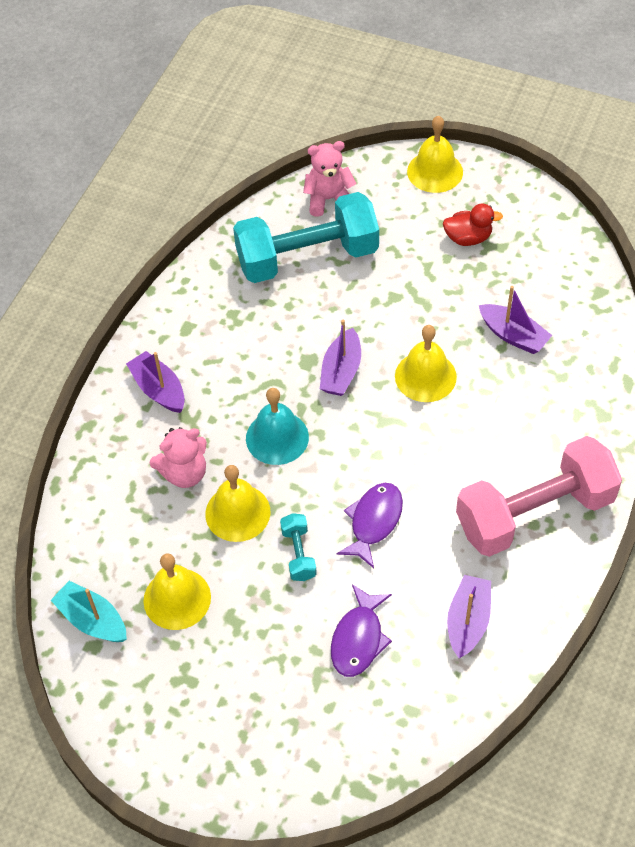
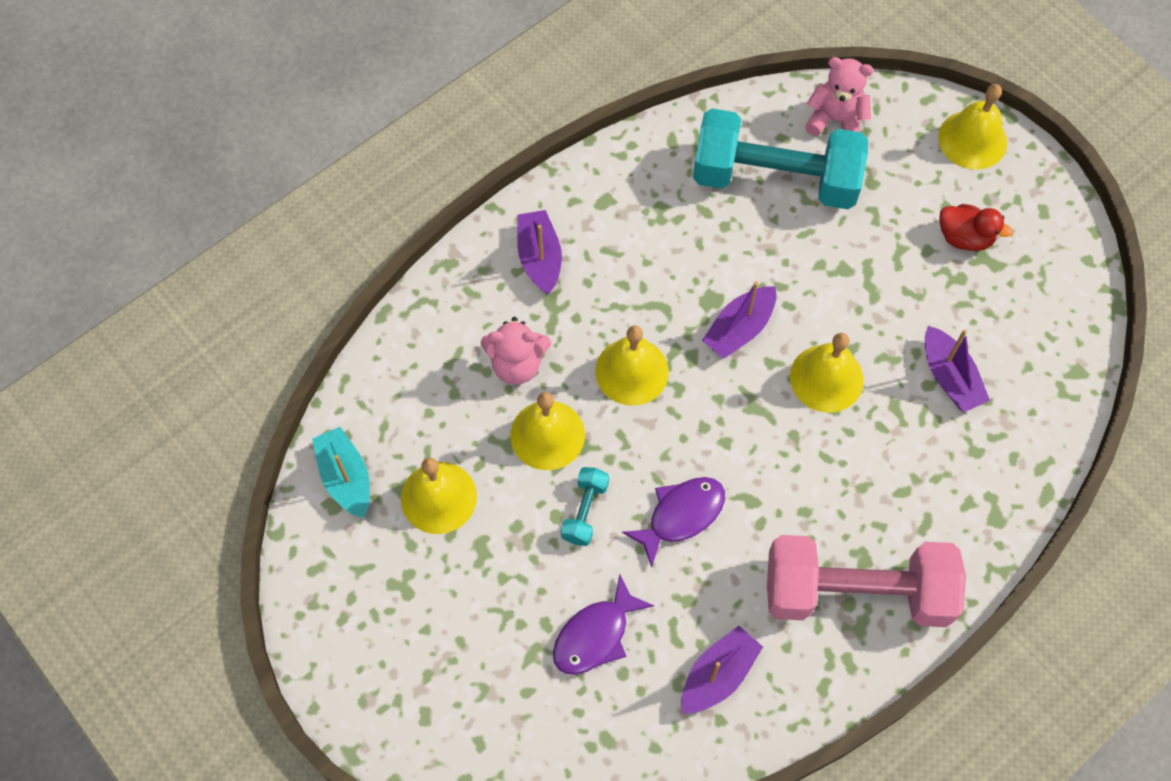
camera: 25 degrees right, 10 degrees up
turquoise bell [246,388,309,465] -> yellow bell [595,326,669,406]

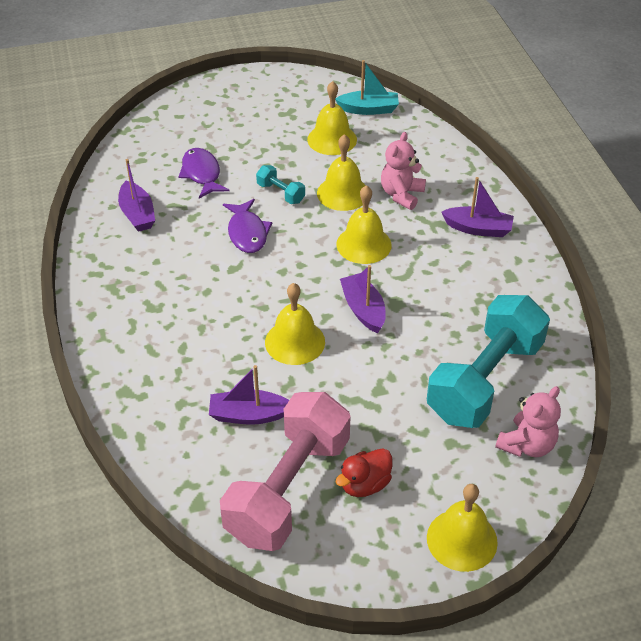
camera: 115 degrees right, 20 degrees down
pink dumbbell [767,535,966,627] -> pink dumbbell moved to [220,392,350,551]

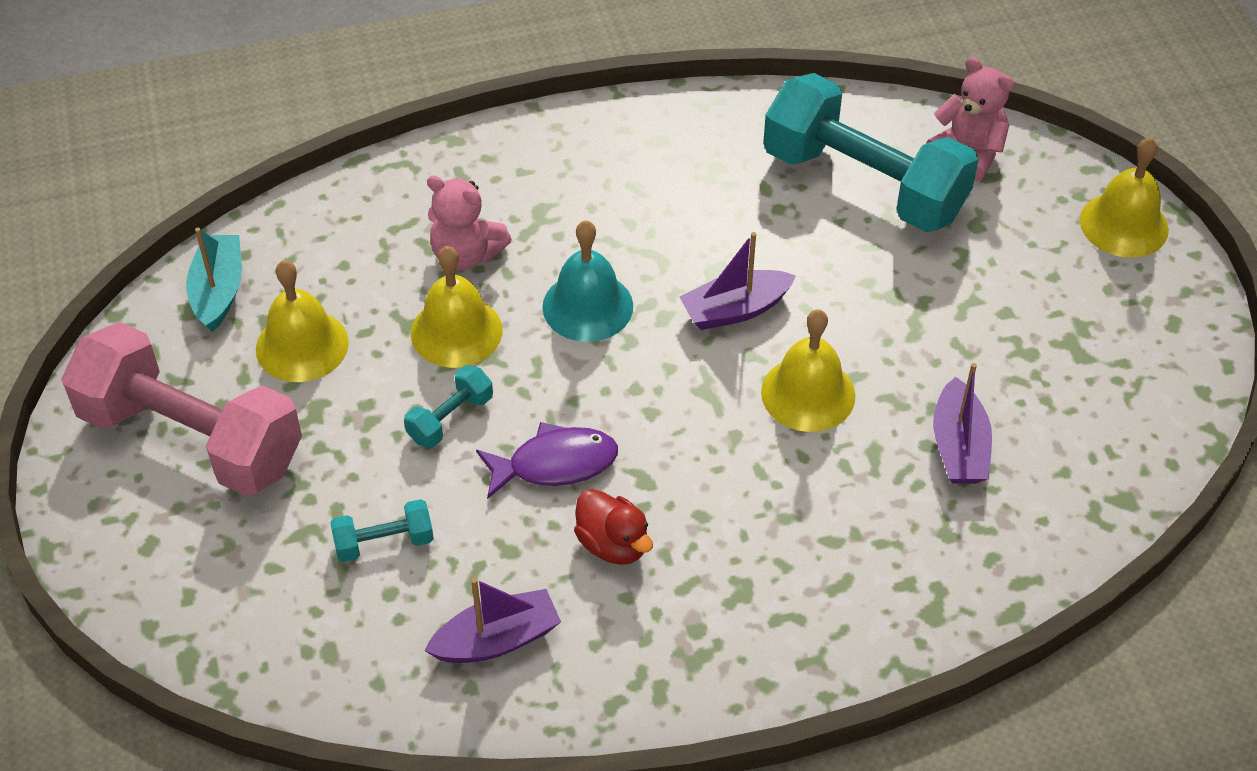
camera: 90 degrees left, 5 degrees up
purple fish [178,148,230,199] -> turquoise dumbbell [330,499,434,562]
pink dumbbell [220,392,350,551] -> pink dumbbell moved to [61,322,302,496]
yellow bell [336,185,392,264] -> turquoise bell [542,220,633,342]
red duck [336,448,392,497] -> red duck moved to [574,489,653,565]
purple boat [441,177,514,237] -> none

